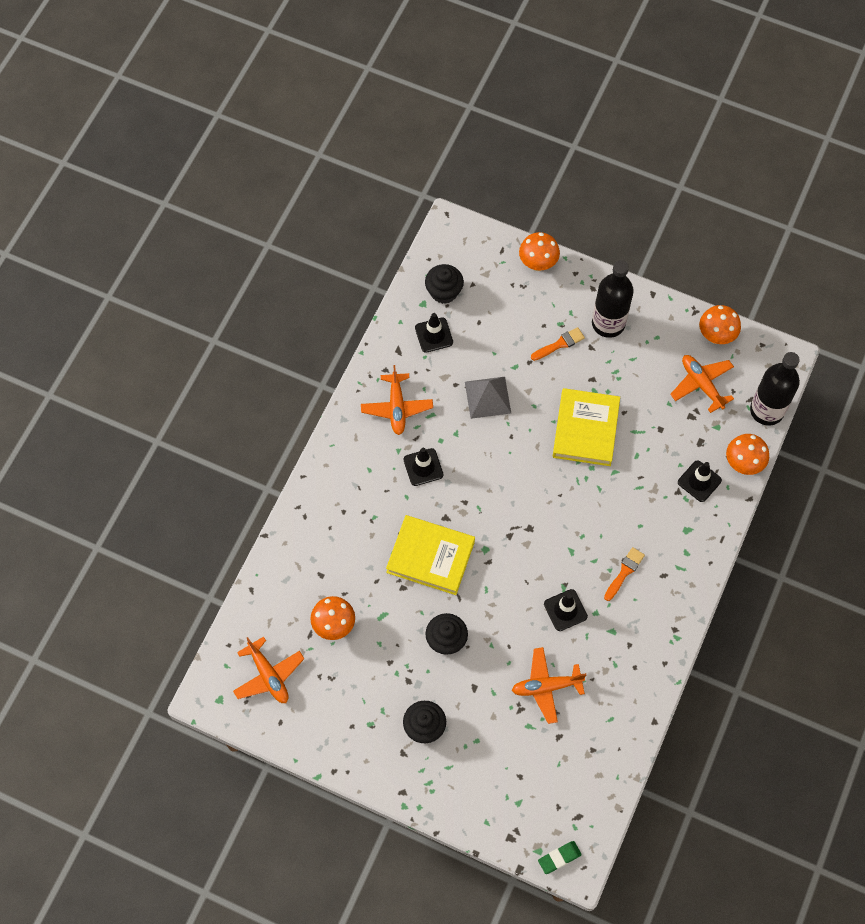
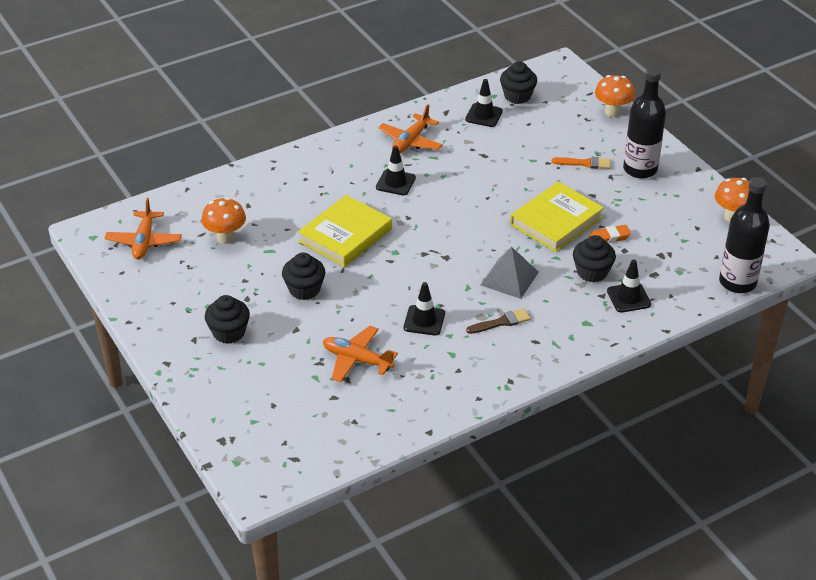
camera: 35 degrees right, 25 degrees down
yellow book [386,515,475,595] -> yellow book turned 75 degrees clockwise [298,195,392,267]
grey pyramid [465,377,511,419] -> grey pyramid moved to [481,247,539,299]
green eraser [538,841,582,874] -> none
orange brush [604,547,645,601] -> brown brush [466,308,531,334]
orange plane [670,355,734,413] -> none
orange mushroom [726,434,769,475] -> none
none -> black cupcake [573,235,616,282]
none -> orange eraser [588,225,631,244]

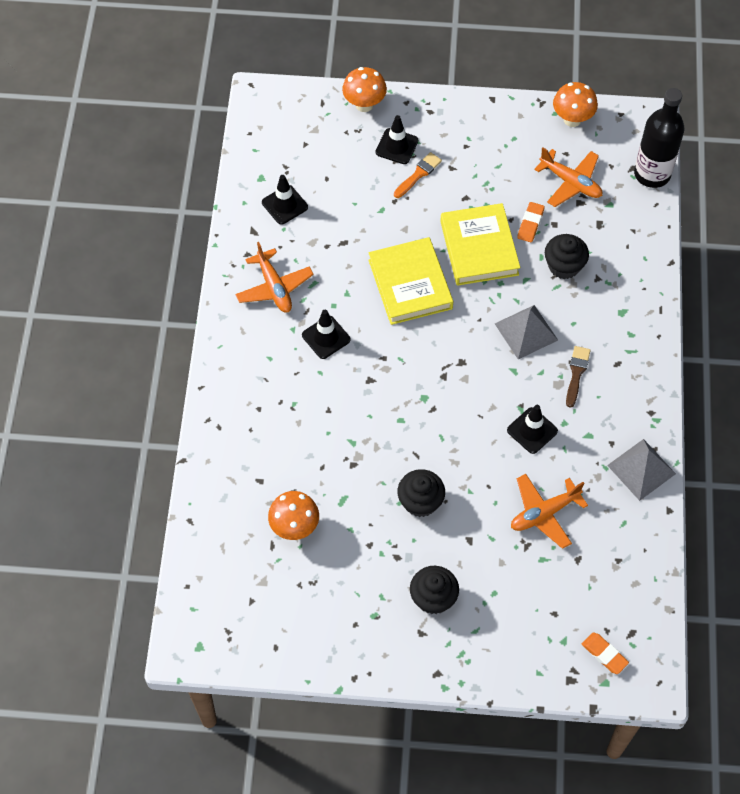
camera: 55 degrees left, 20 degrees up
orange plane [105,198,182,259] -> orange plane moved to [534,147,602,207]
yellow book [298,195,392,267] -> yellow book moved to [368,237,453,325]
black cupcake [500,62,537,104] -> none
black traffic cone [607,259,651,312] -> black traffic cone moved to [375,115,418,164]
black bottle [623,67,666,179] -> none
none -> orange eraser [582,633,629,674]
none -> grey pyramid [607,439,676,501]

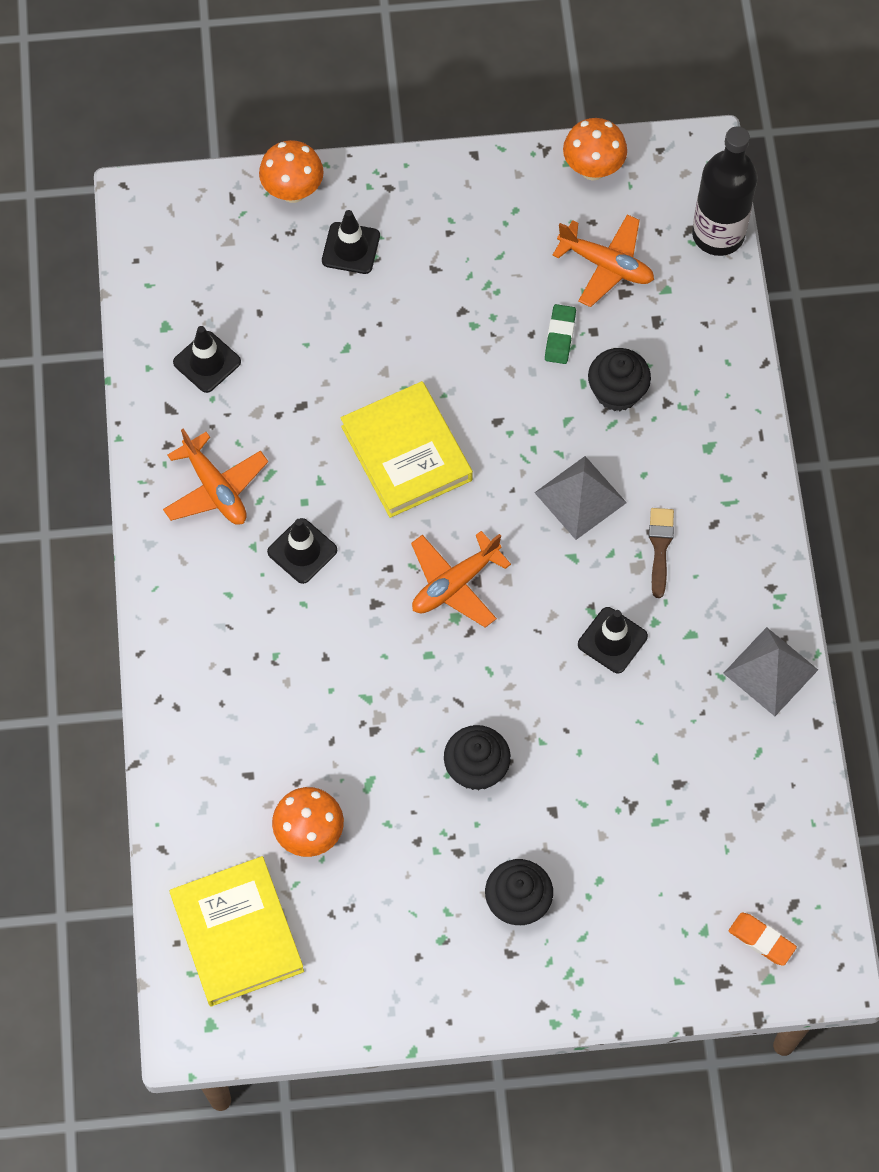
camera: 10 degrees left, 5 degrees up
orange brush [394,152,442,198] -> none
yellow book [440,203,520,286] -> yellow book moved to [170,856,304,1006]
orange plane [511,474,588,549] -> orange plane moved to [411,531,511,628]
orange eraser [517,202,545,242] -> green eraser [545,304,576,364]

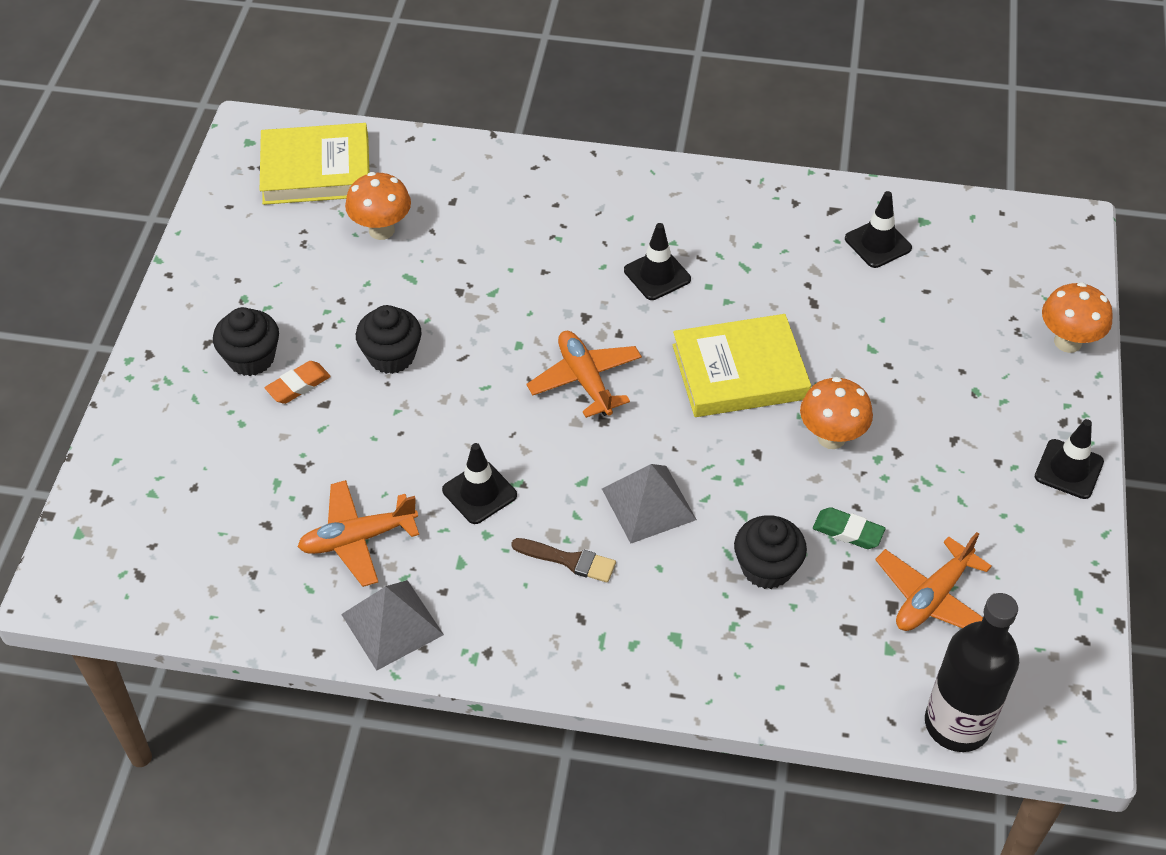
camera: 105 degrees right, 15 degrees down
orange plane [163,429,268,525] -> orange plane moved to [298,480,419,587]
black traffic cone [322,210,380,274] -> black traffic cone moved to [1035,419,1104,499]
orange mushroom [563,118,627,181] -> orange mushroom moved to [800,377,873,449]
orange eraser [729,913,797,966] -> orange eraser moved to [265,361,331,404]

